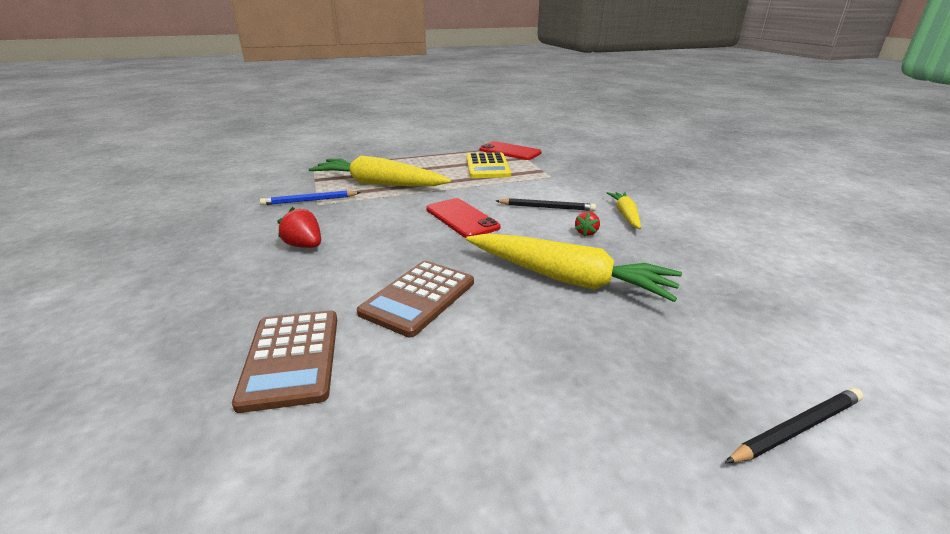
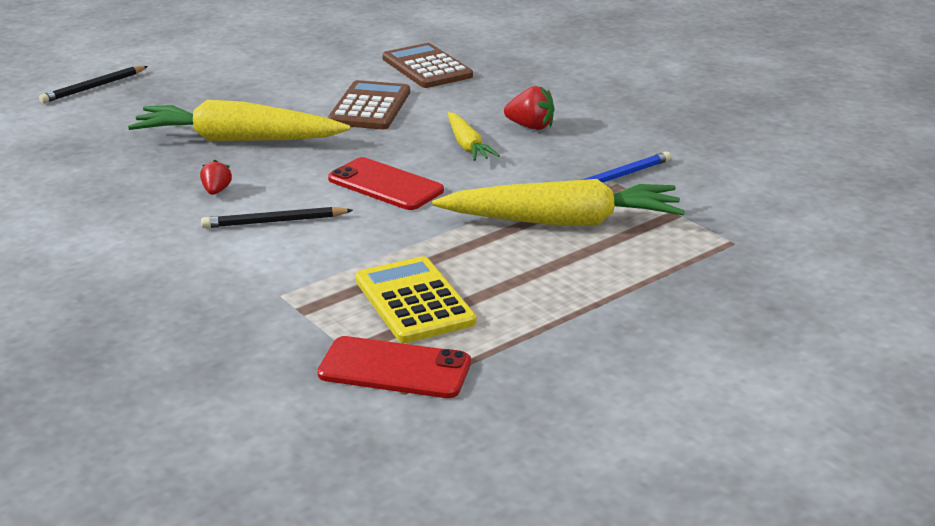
camera: 160 degrees right, 0 degrees up
yellow carrot [607,192,641,229] -> yellow carrot moved to [448,112,500,161]

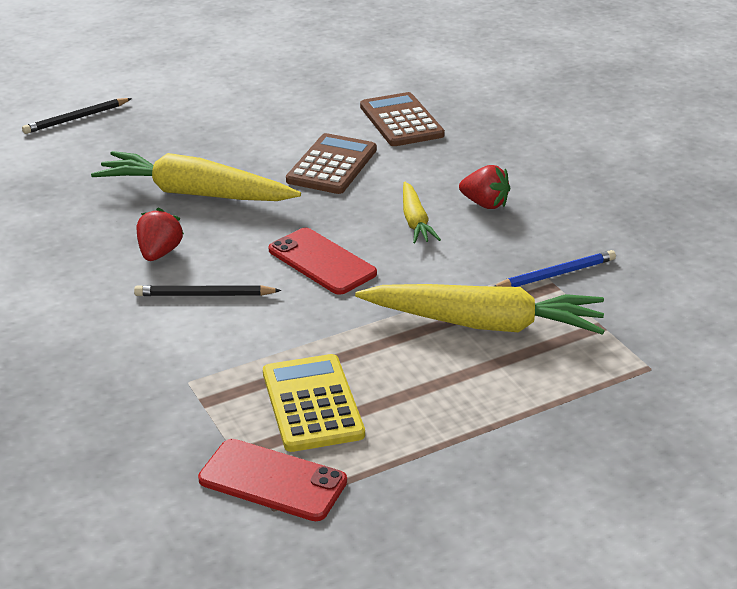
camera: 10 degrees right, 5 degrees up
red strawberry [200,160,232,195] -> red strawberry [136,208,184,261], size x1.54

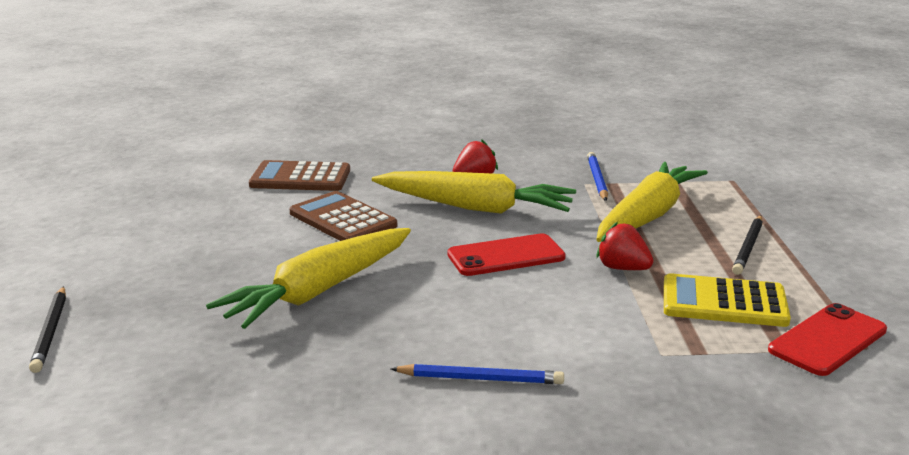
camera: 65 degrees left, 10 degrees down
black pencil [134,285,282,296] -> black pencil moved to [732,215,763,275]
red strawberry [136,208,184,261] -> red strawberry moved to [596,222,654,270]
yellow carrot [403,182,441,243] -> yellow carrot [372,171,576,214], size x1.93
none -> blue pencil [390,364,564,384]

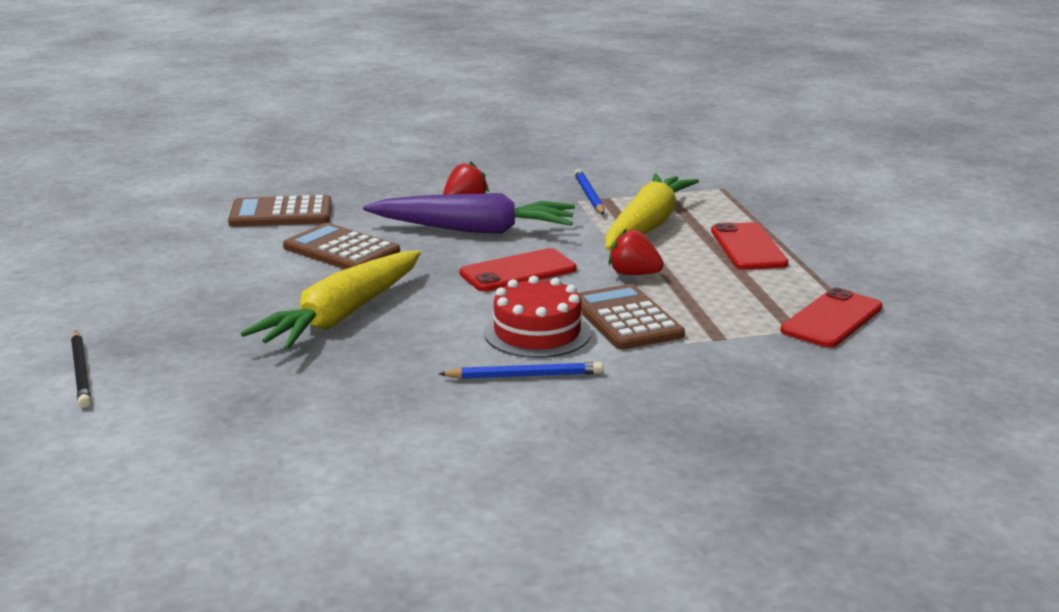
camera: 10 degrees left, 0 degrees up
yellow carrot [372,171,576,214] -> purple carrot [363,193,575,234]
yellow calculator [664,273,791,327] -> none
black pencil [732,215,763,275] -> red phone [711,222,788,270]
none -> red cake [484,276,591,358]
none -> brown calculator [579,284,685,350]

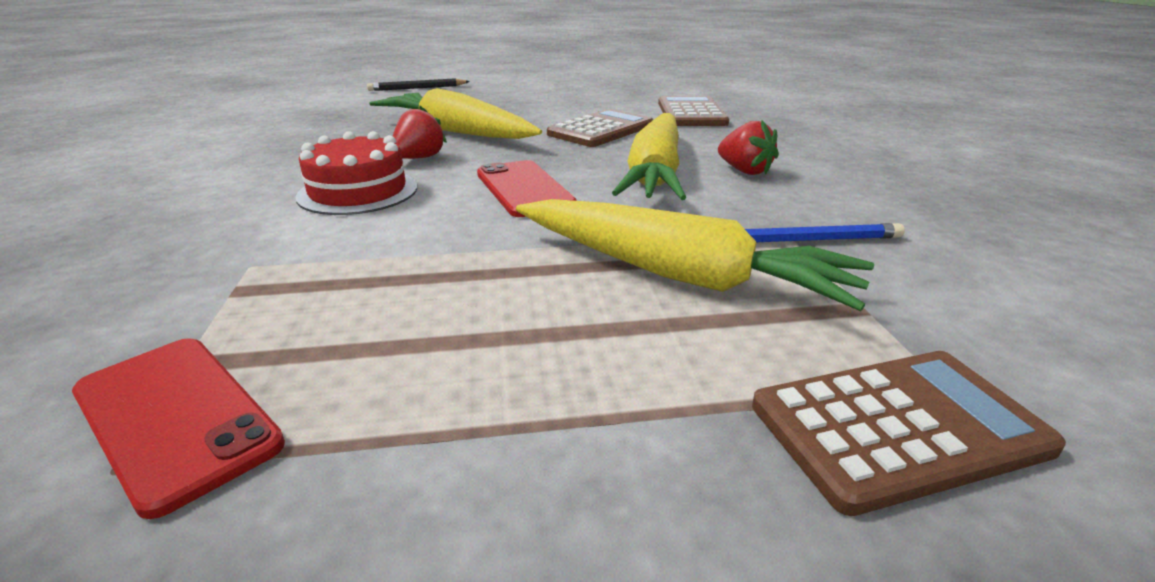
camera: 95 degrees right, 5 degrees up
purple carrot [363,193,575,234] -> yellow carrot [612,113,687,200]
blue pencil [439,362,603,379] -> none
brown calculator [579,284,685,350] -> brown calculator moved to [752,351,1066,516]
red strawberry [608,228,664,275] -> red strawberry moved to [393,106,447,159]
red phone [711,222,788,270] -> none

